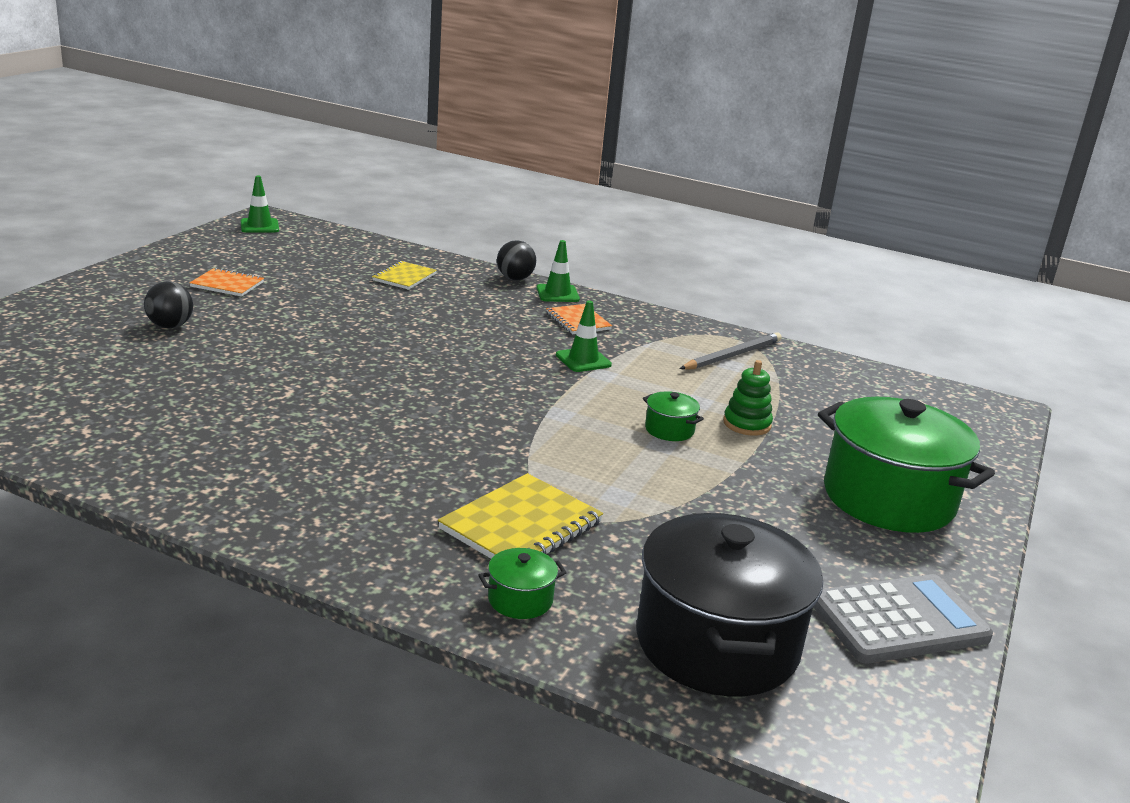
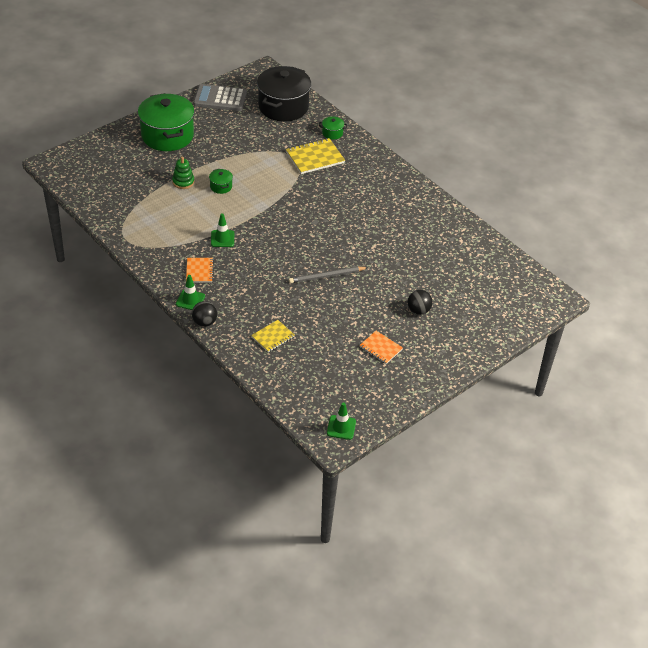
camera: 155 degrees left, 20 degrees up
grey pencil [680,332,782,370] -> grey pencil moved to [289,266,368,283]

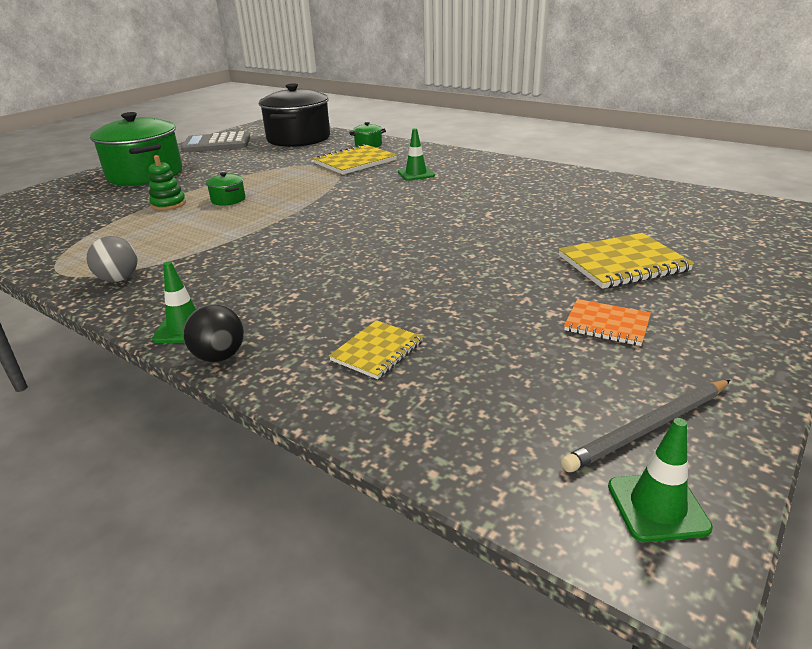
camera: 10 degrees left, 15 degrees down
orange notebook [186,258,214,282] -> none
green traffic cone [211,213,234,247] -> green traffic cone moved to [398,128,435,181]
grey pencil [289,266,368,283] -> grey pencil moved to [561,380,730,472]
black ball [408,290,433,315] -> yellow notebook [559,233,694,289]
none -> grey ball [87,236,138,282]

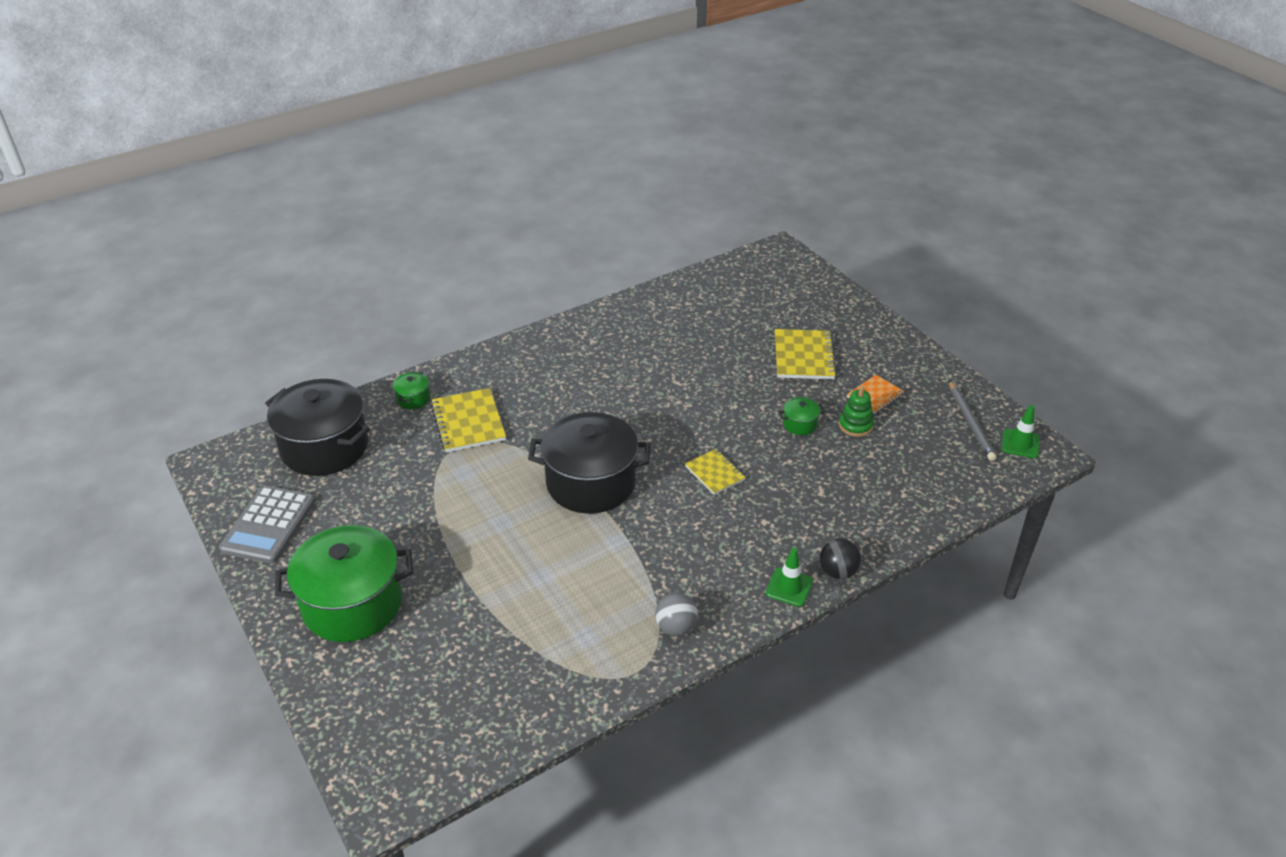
camera: 70 degrees left, 10 degrees up
green stacking toy [149,155,186,210] -> green stacking toy moved to [839,386,874,437]
green pot [206,172,245,206] -> green pot moved to [778,397,825,435]
yellow notebook [329,320,423,379] -> yellow notebook moved to [685,449,746,495]
green traffic cone [398,128,435,181] -> none
none -> black pot [528,412,651,514]

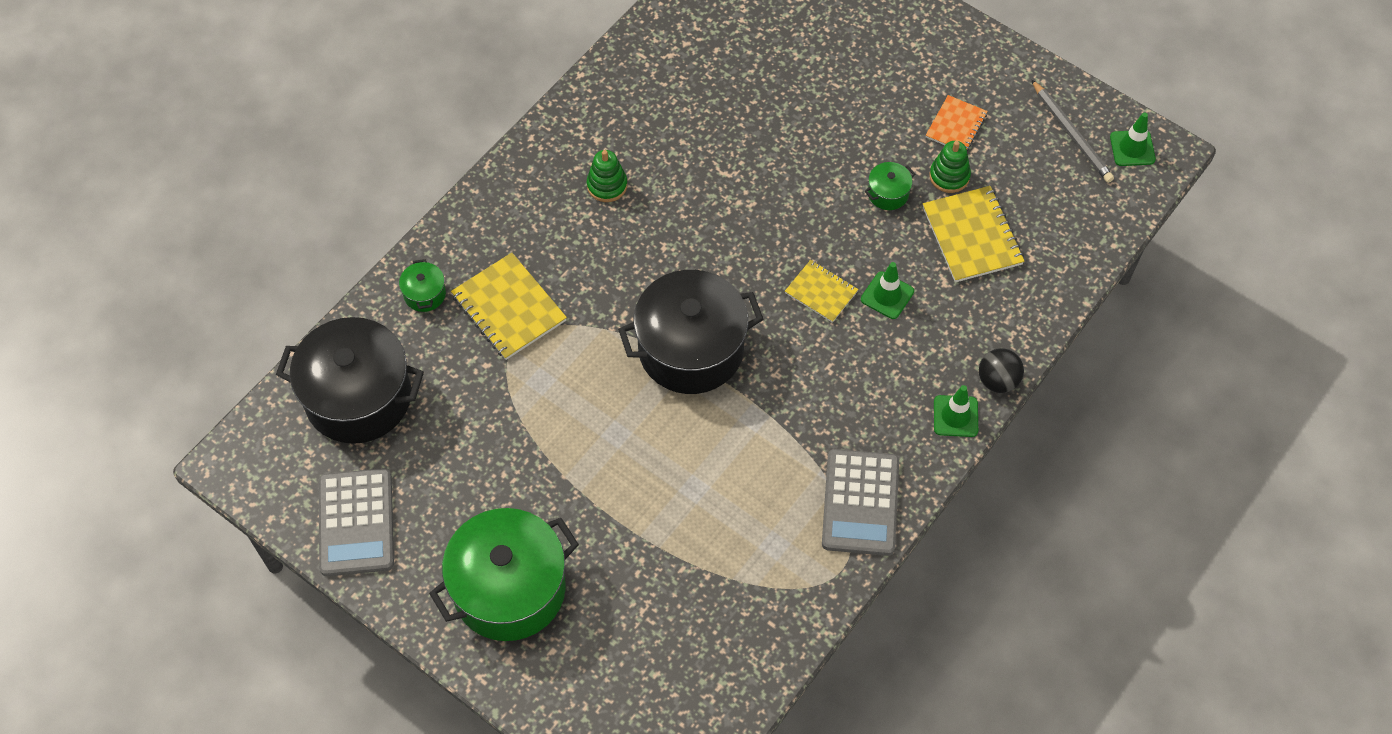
camera: 20 degrees left, 20 degrees up
grey ball [655,593,698,636] -> grey calculator [822,449,899,556]
yellow notebook [775,329,837,379] -> yellow notebook moved to [923,186,1025,283]
none -> green stacking toy [587,150,627,202]
none -> green traffic cone [861,262,914,319]

